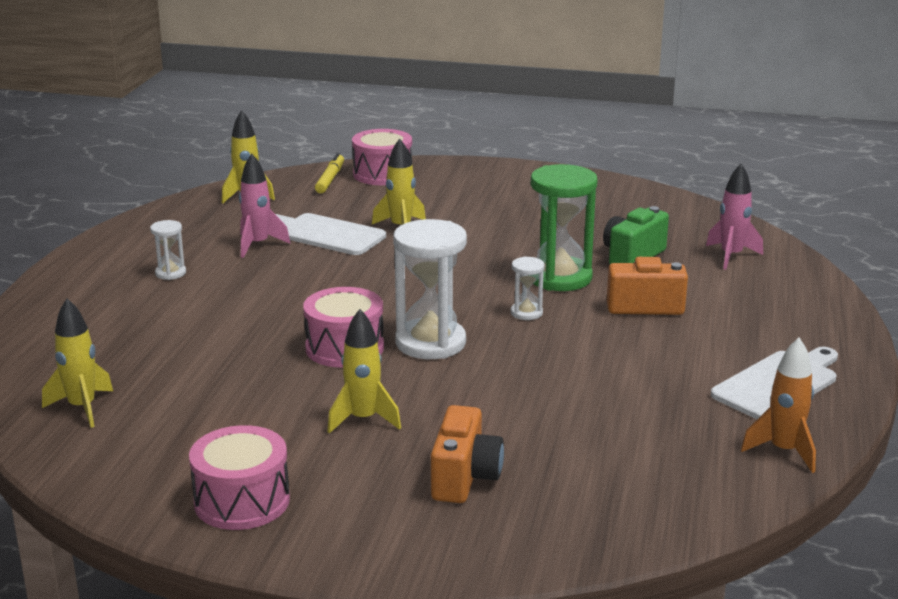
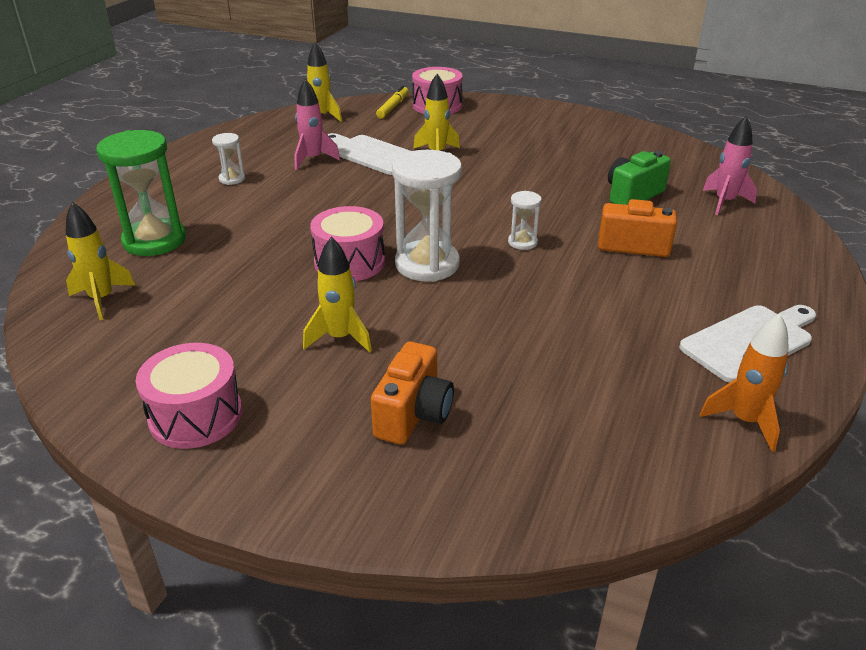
camera: 10 degrees right, 10 degrees up
green hourglass [531,164,597,291] -> green hourglass moved to [96,130,186,256]

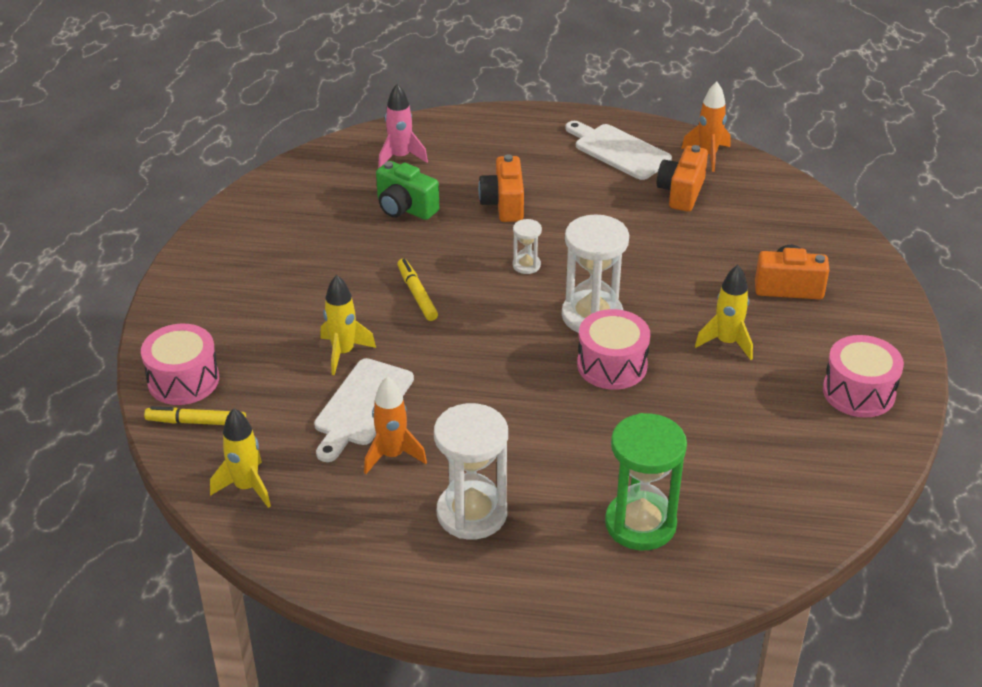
camera: 105 degrees left, 5 degrees up
yellow rocket [66,202,136,320] -> none
white hourglass [212,133,245,185] -> white hourglass [434,403,508,539], size x2.09
pink rocket [295,79,340,170] -> orange rocket [364,376,427,474]
none -> yellow marker [397,259,438,321]
none -> orange camera [657,145,708,212]

